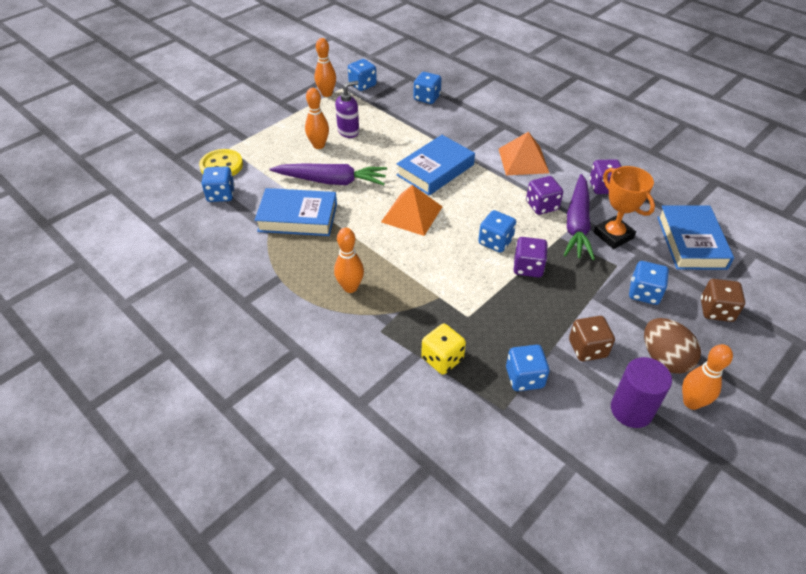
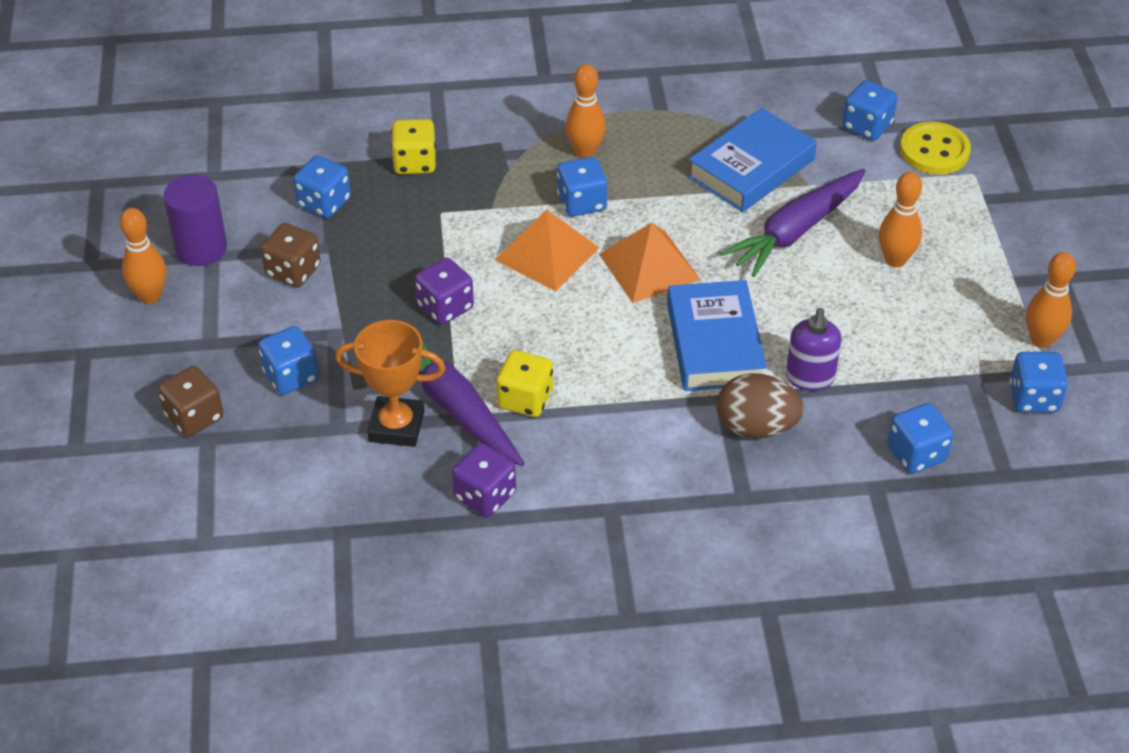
camera: 130 degrees right, 0 degrees up
purple soap dispenser [335,81,359,138] -> purple soap dispenser moved to [786,308,842,391]
blue dice [478,210,516,253] -> blue dice moved to [557,157,607,217]
orange pyramid [499,131,549,175] -> orange pyramid moved to [495,210,600,291]
purple dice [526,176,563,215] -> yellow dice [496,350,553,417]
brown egg [644,318,701,374] -> brown egg moved to [717,373,804,438]
blue book [657,205,734,270] -> none

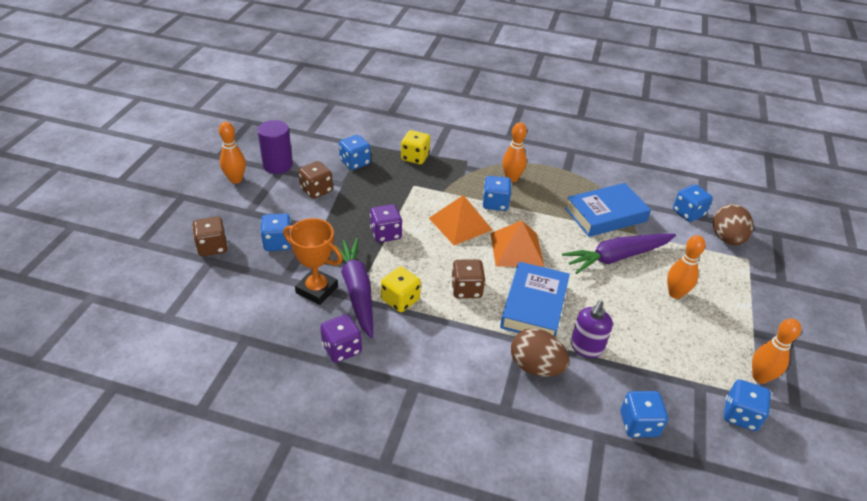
camera: 20 degrees right, 5 degrees down
yellow button [900,121,971,175] -> brown egg [713,204,753,245]
none -> brown dice [451,259,485,298]

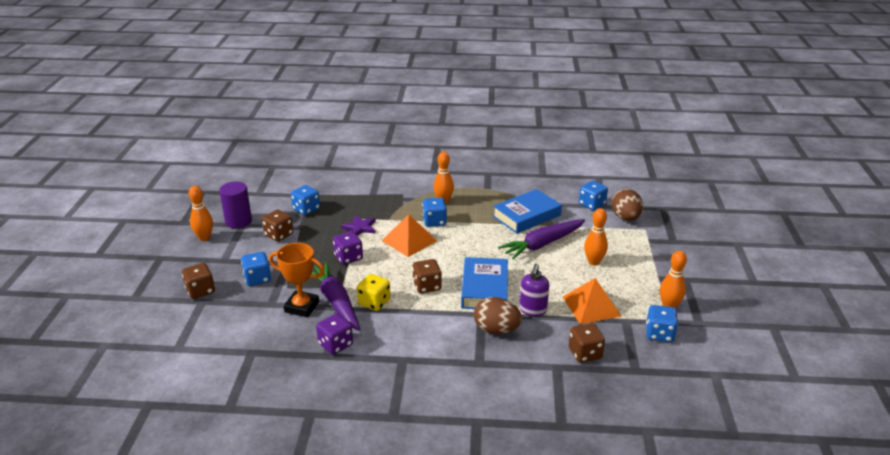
camera: 10 degrees left, 10 degrees down
yellow dice [401,130,430,164] -> none
orange pyramid [490,220,544,266] -> orange pyramid moved to [563,278,622,324]
blue dice [621,391,668,438] -> brown dice [569,323,605,363]
none -> purple star [341,215,376,236]

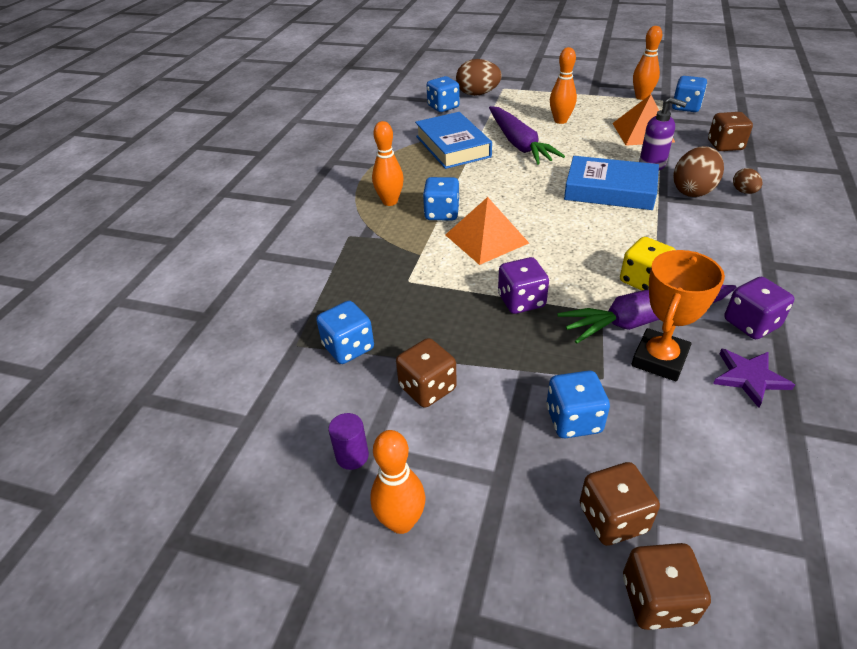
camera: 75 degrees left, 10 degrees up
purple cylinder [219,182,252,228] -> purple cylinder [328,413,369,470], size x0.56
purple star [341,215,376,236] -> purple star moved to [713,348,795,408]
brown dice [412,259,442,293] -> brown dice moved to [623,543,711,630]
none -> brown egg [733,168,762,194]

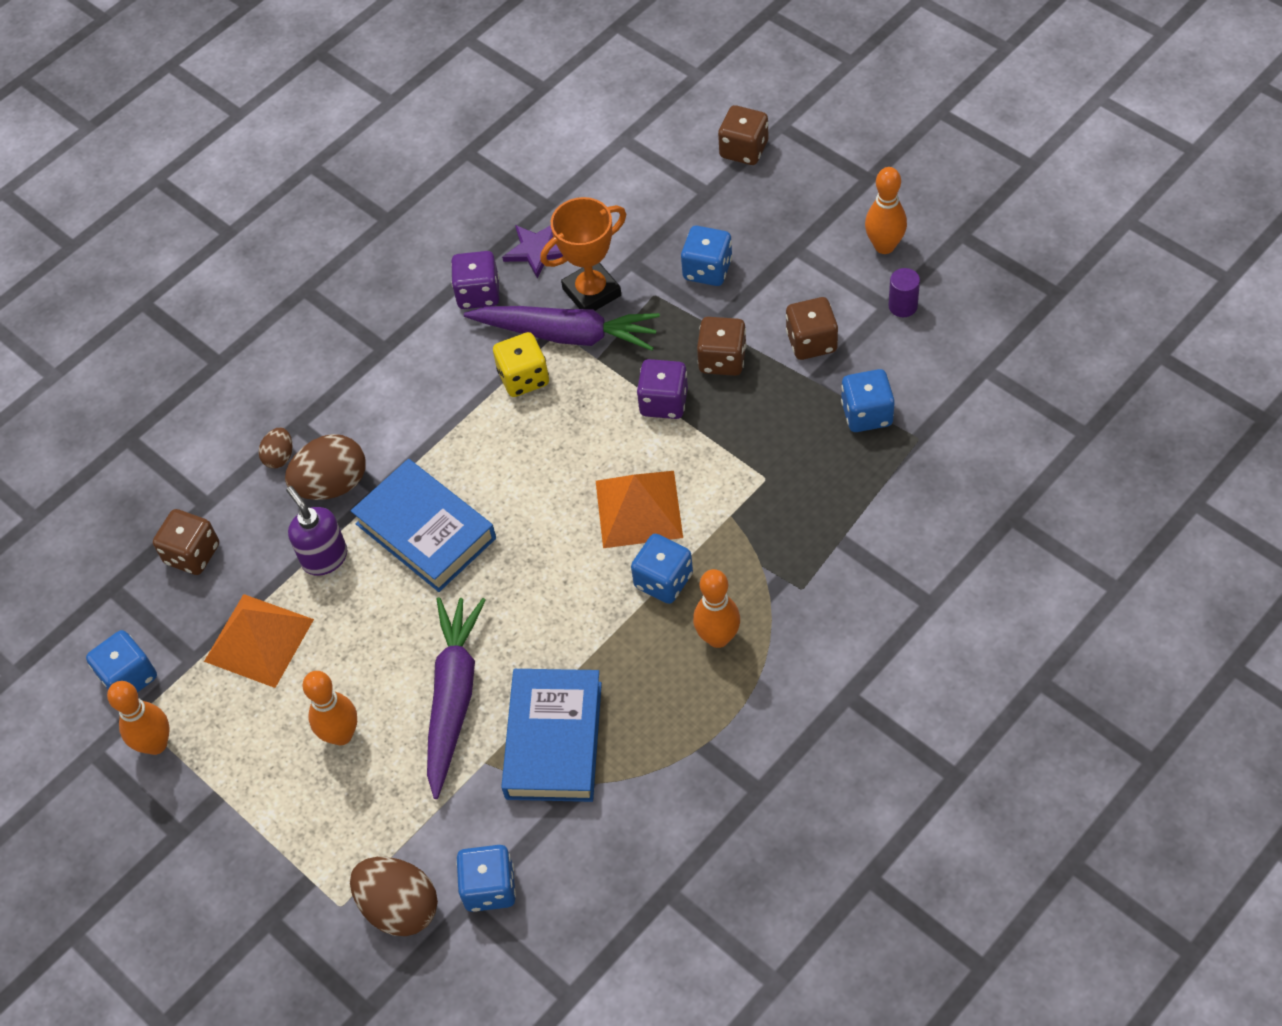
camera: 150 degrees left, 15 degrees up
brown dice [580,462,660,546] -> brown dice moved to [697,317,747,376]

